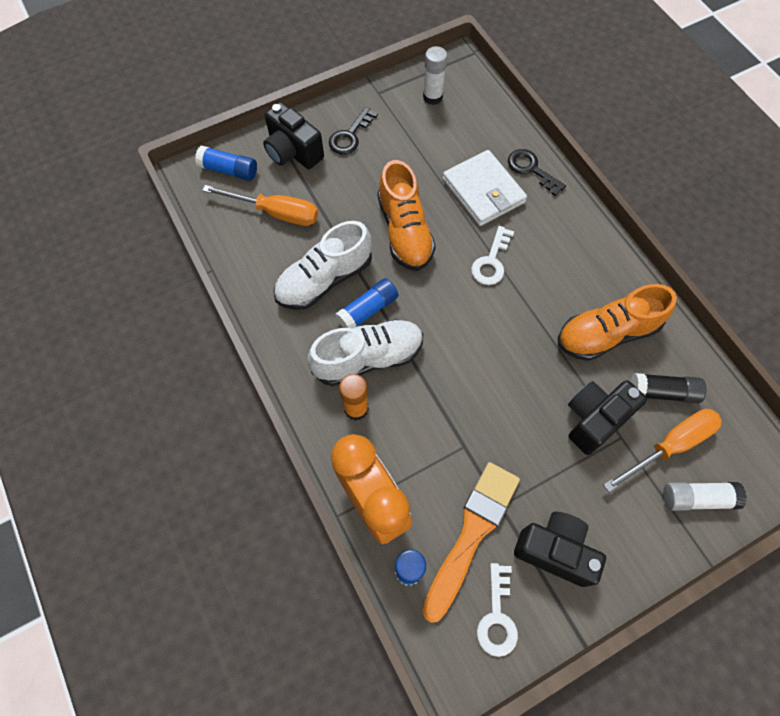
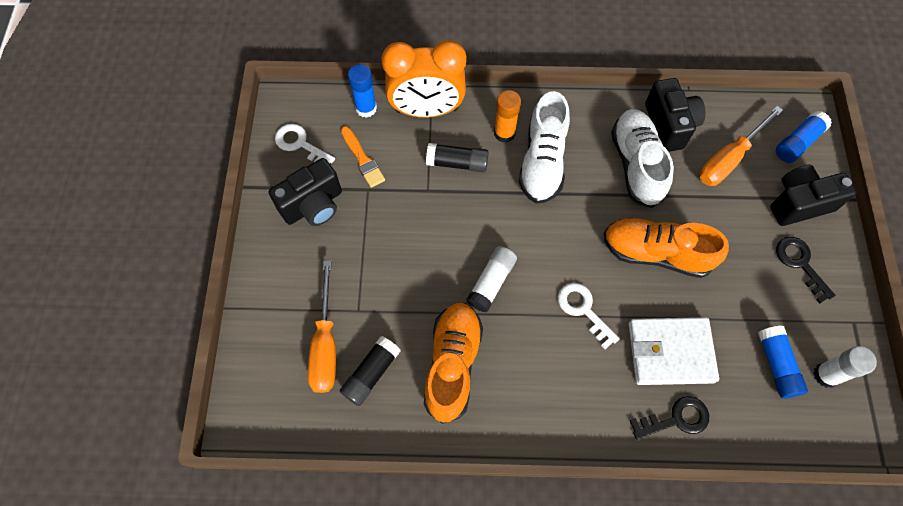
camera: 120 degrees right, 0 degrees up
blue glue stick [335,278,398,329] -> blue glue stick moved to [758,326,808,398]
orange brush [422,462,520,623] -> orange brush [341,126,385,188], size x0.55
black camera [568,380,647,455] -> black camera moved to [645,78,706,152]
white glue stick [663,482,747,511] -> white glue stick moved to [466,246,517,312]
none -> black glue stick [426,143,489,172]

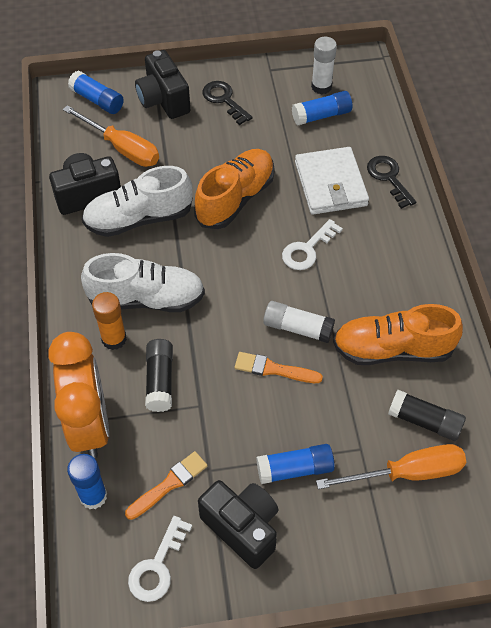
camera: 100 degrees left, 10 degrees down
orange shoe [604,218,729,278] -> orange shoe turned 150 degrees counterclockwise [194,149,275,229]
black key [776,237,835,304] -> black key turned 90 degrees clockwise [203,81,252,125]
none -> orange brush [235,352,323,383]
none -> blue glue stick [256,444,335,484]

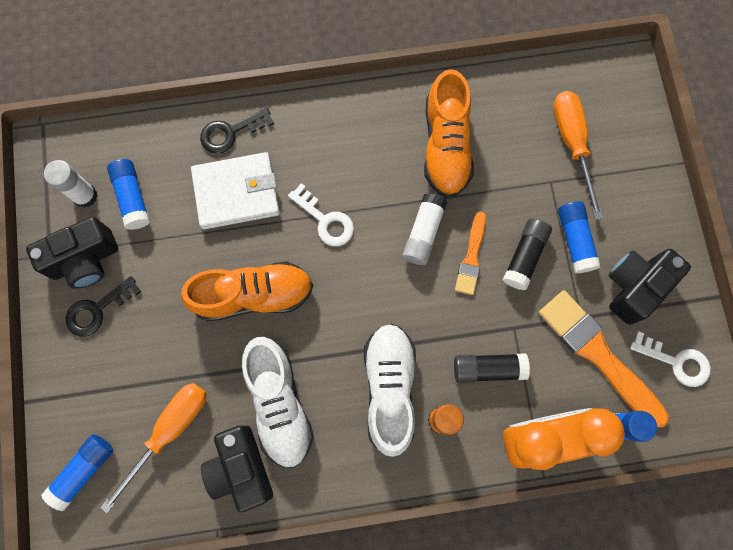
camera: 90 degrees left, 20 degrees up
orange brush [125,451,207,520] -> orange brush [539,290,669,427], size x1.81
black camera [135,50,190,119] -> black camera moved to [26,217,118,289]
orange shoe [194,149,275,229] -> orange shoe turned 135 degrees clockwise [181,261,313,322]
black glue stick [388,390,466,441] -> black glue stick moved to [503,219,552,290]

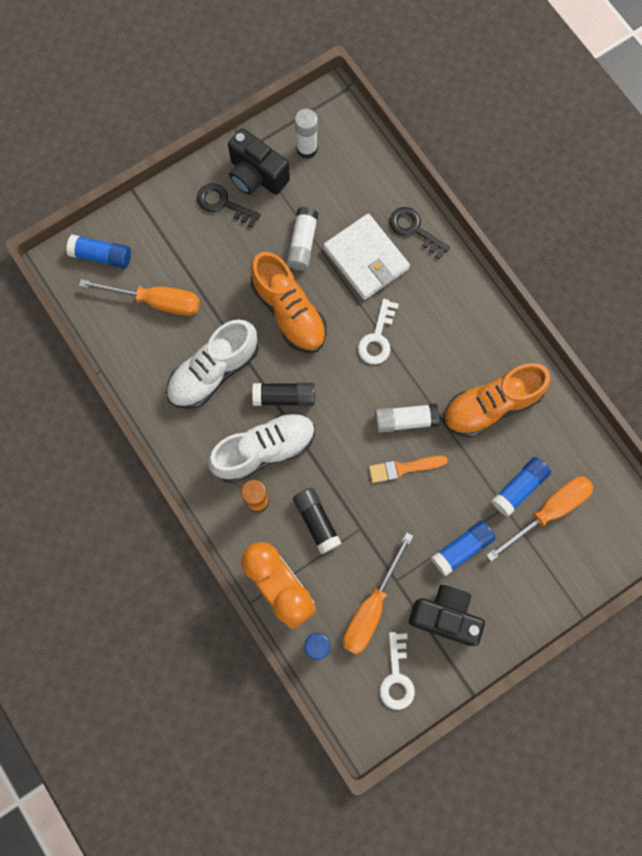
camera: 65 degrees right, 0 degrees up
blue glue stick [107,159,150,230] -> blue glue stick moved to [492,457,551,517]
black camera [201,426,273,512] -> none
black glue stick [503,219,552,290] -> black glue stick moved to [252,383,315,406]
orange brush [539,290,669,427] -> orange screwdriver [343,532,413,654]
none -> white glue stick [286,207,319,270]

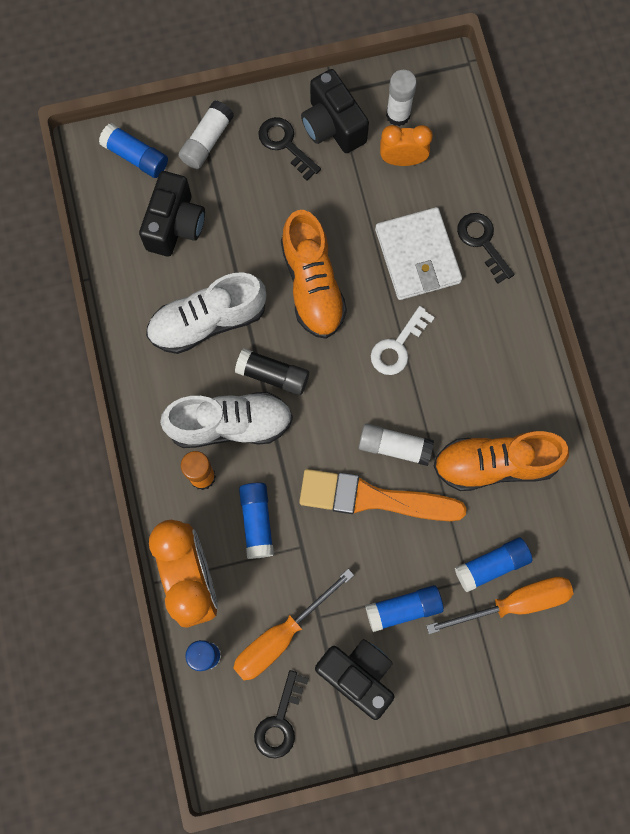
camera: 20 degrees right, 0 degrees up
orange screwdriver [79,279,200,316] -> black camera [139,171,205,257]
white glue stick [286,207,319,270] -> white glue stick moved to [179,100,234,169]
black glue stick [293,488,342,554] -> blue glue stick [239,483,274,559]
orange brush [369,456,448,483] -> orange brush [299,469,467,521], size x1.81
white key [379,632,415,710] -> black key [254,670,309,758]
none -> orange clock [380,125,433,166]

